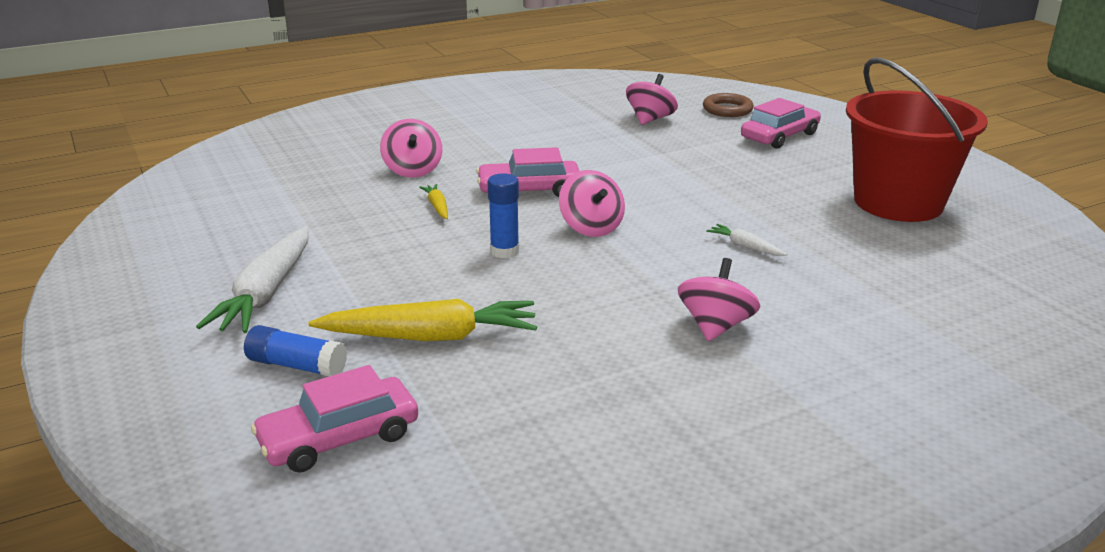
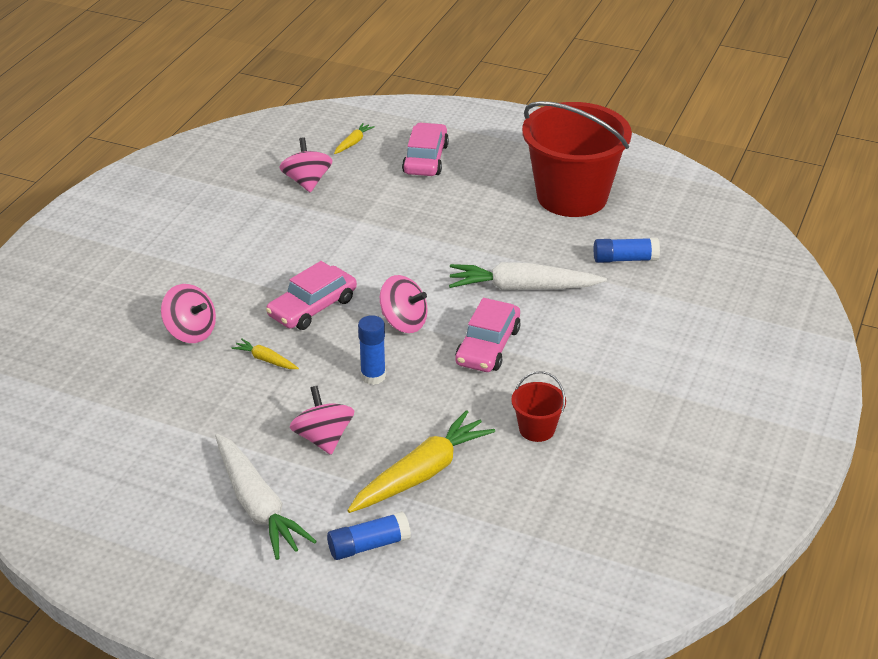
camera: 40 degrees left, 10 degrees up
pink car [251,365,418,473] -> pink car moved to [455,298,521,372]
pink spinning top [678,258,760,341] -> pink spinning top moved to [290,386,354,455]
brown ring [703,93,754,117] -> yellow carrot [334,123,375,154]
white carrot [706,224,787,256] -> white carrot [449,262,607,291], size x2.18
none -> red bucket [511,371,566,442]
none -> blue glue stick [594,238,660,263]

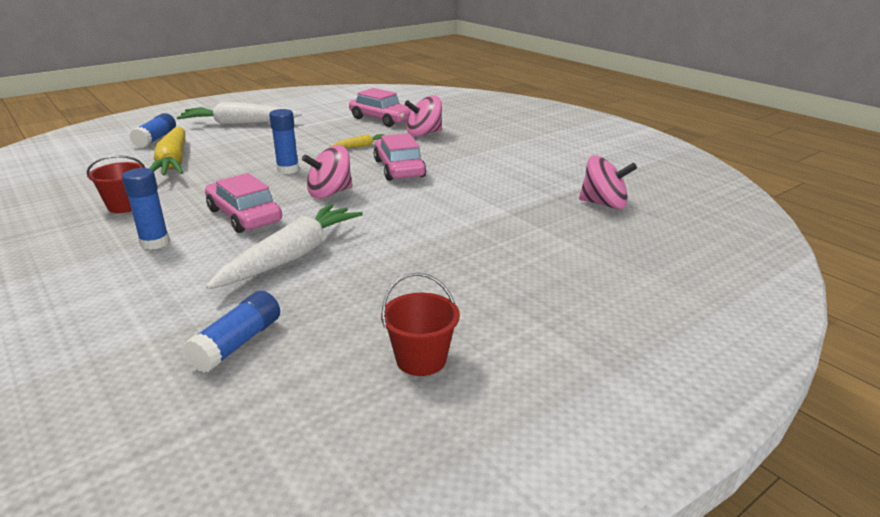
camera: 120 degrees right, 10 degrees down
pink spinning top [290,386,354,455] -> none
yellow carrot [334,123,375,154] -> none
pink car [402,123,449,176] -> pink car moved to [349,88,412,127]
red bucket [522,101,632,217] -> red bucket [381,273,460,376], size x0.42
none -> blue glue stick [122,168,170,250]

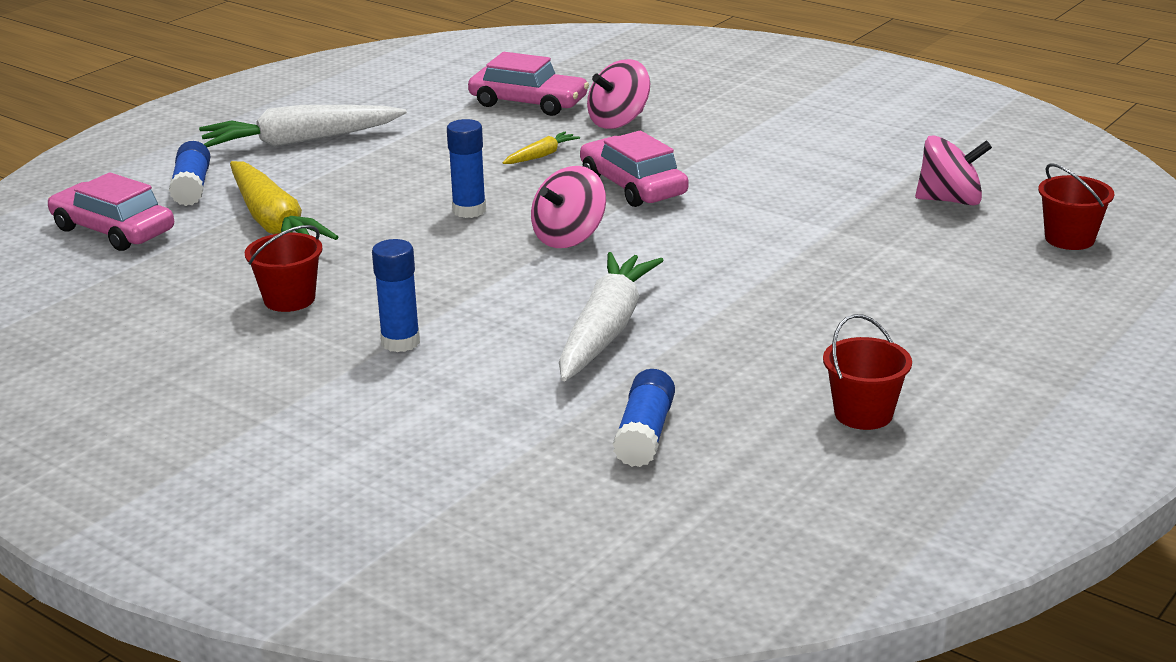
camera: 15 degrees left, 0 degrees up
pink car [205,173,282,233] -> pink car moved to [48,172,174,251]
none -> red bucket [1038,163,1114,250]

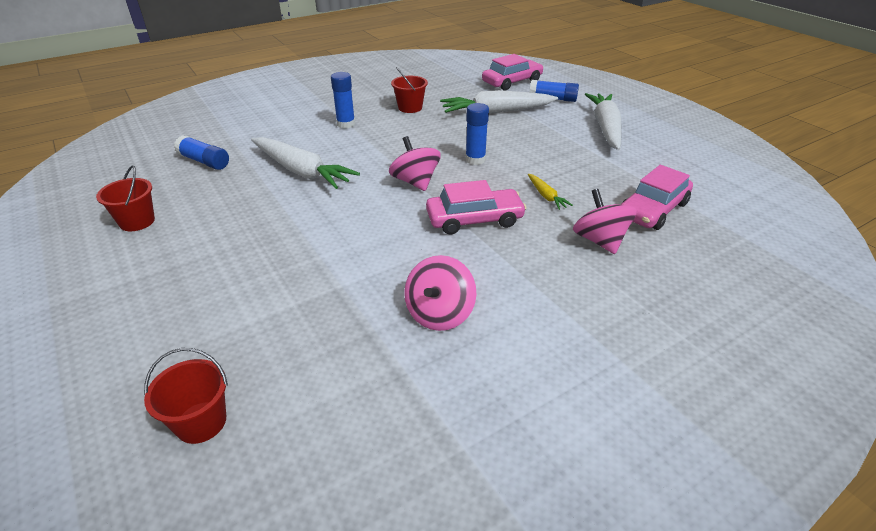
camera: 110 degrees right, 10 degrees up
yellow carrot [230,161,338,240] -> white carrot [440,90,558,114]
pink spinning top [915,135,992,205] -> pink spinning top moved to [404,255,477,331]

